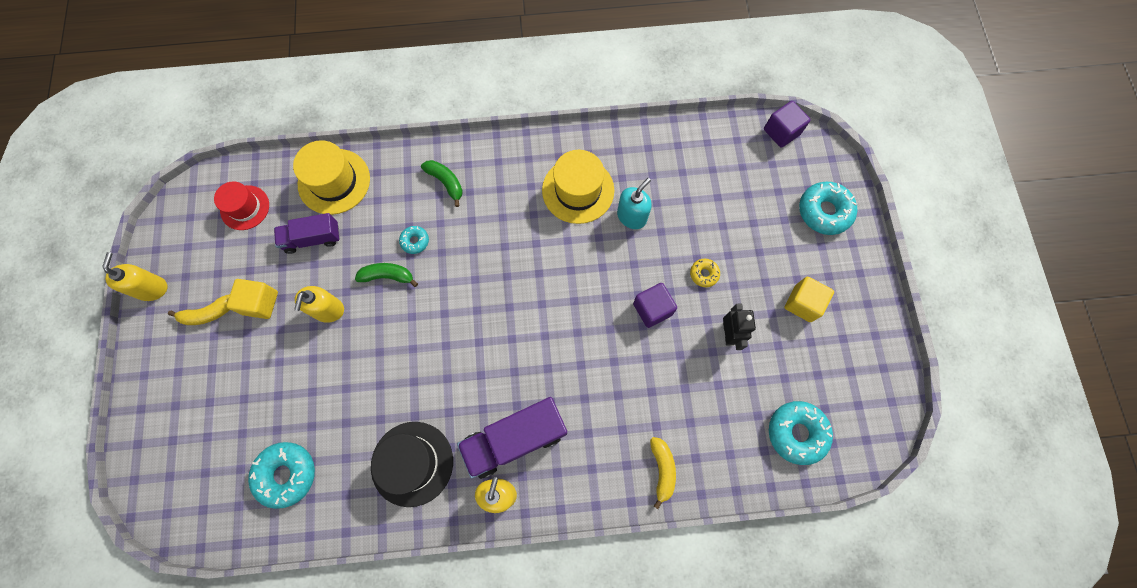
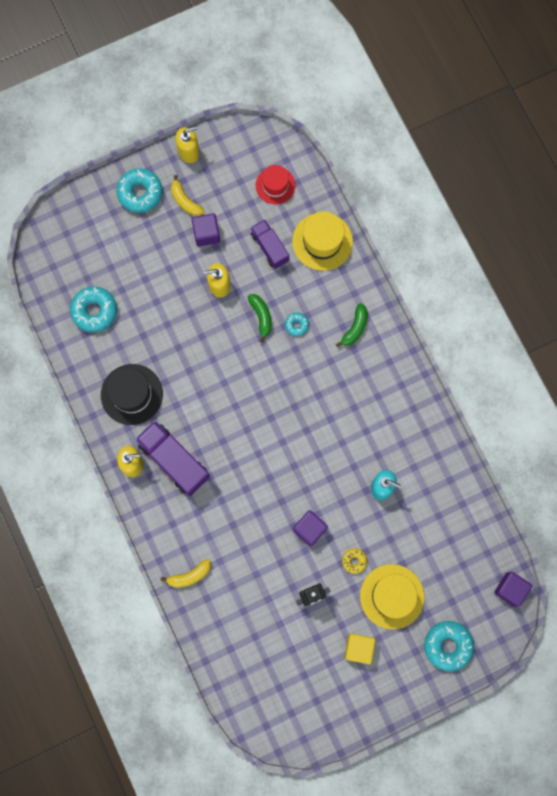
camera: 70 degrees right, 5 degrees up
yellow cube [226,279,278,319] -> purple cube [192,213,220,247]
yellow hat [542,150,614,224] -> yellow hat moved to [360,564,424,629]
turquoise donut [769,401,833,465] -> turquoise donut moved to [116,168,163,213]

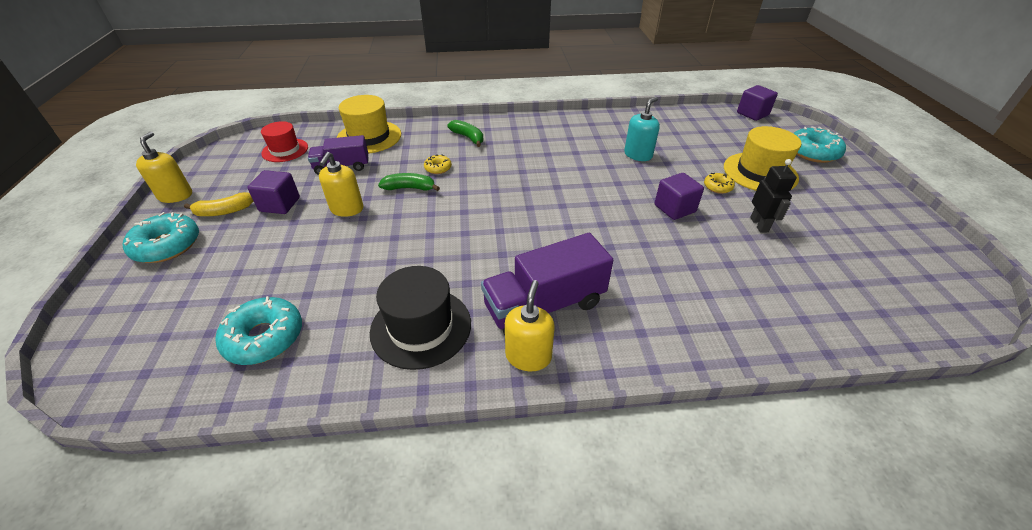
camera: 70 degrees left, 35 degrees down
yellow banana [161,559,211,588] -> none
turquoise donut [285,312,309,336] -> yellow donut [424,154,452,174]
yellow cube [345,633,376,664] -> none

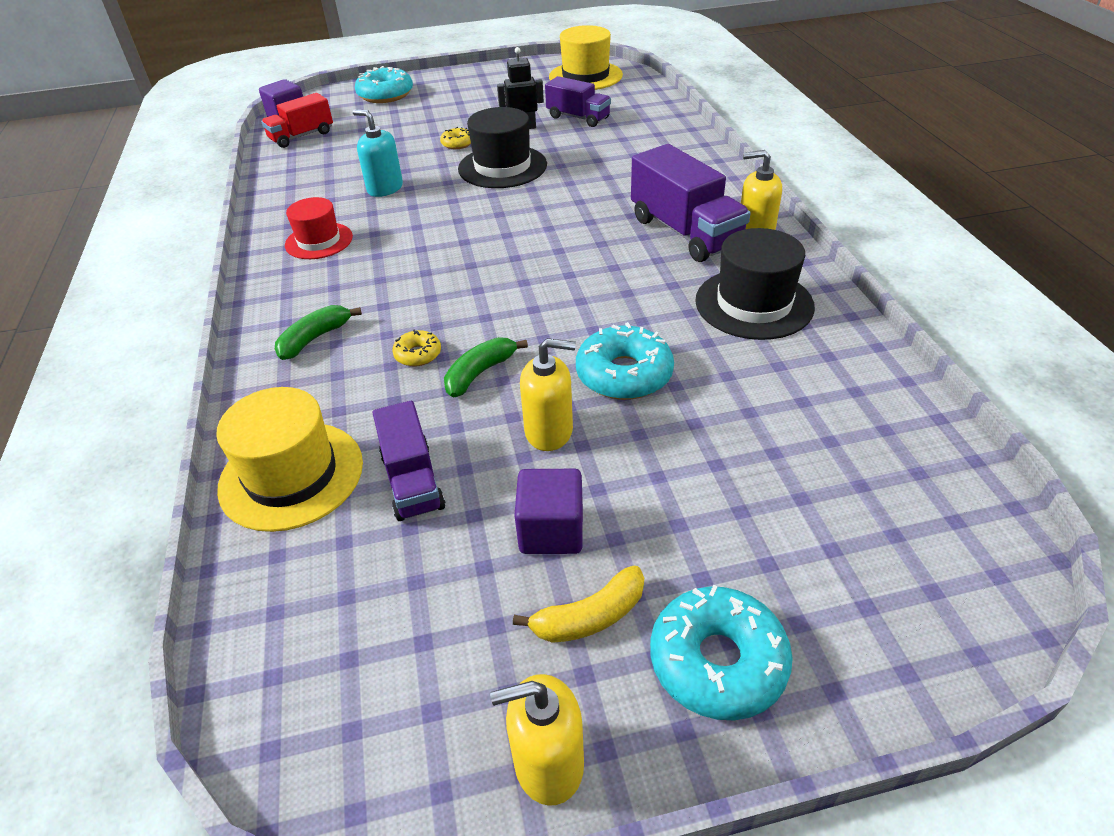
camera: 95 degrees left, 0 degrees up
yellow banana [184,192,254,216] -> yellow banana turned 90 degrees clockwise [513,566,644,643]
turquoise donut [216,296,302,365] -> turquoise donut moved to [576,322,674,400]
red hat [261,121,308,162] -> red hat moved to [285,197,353,259]
green banana [378,173,440,191] -> green banana turned 45 degrees clockwise [444,337,528,398]
purple cube [655,173,704,220] -> black hat [458,107,547,188]
yellow hat [724,126,801,191] -> yellow hat moved to [549,25,623,90]
none -> red truck [261,93,333,148]
none -> purple truck [545,76,611,127]

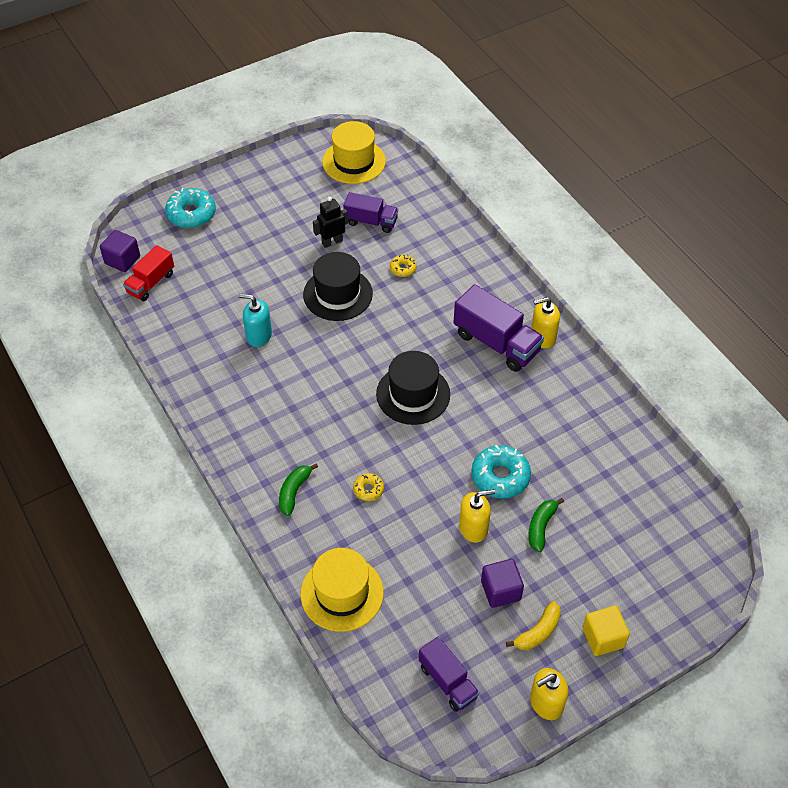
camera: 20 degrees left, 10 degrees up
red hat [285,197,353,259] -> none
purple truck [372,401,445,521] -> purple truck moved to [419,636,479,712]
yellow donut [440,127,471,149] -> yellow donut moved to [390,255,417,277]
green banana [444,337,528,398] -> green banana moved to [529,498,564,552]
turquoise donut [650,585,793,720] -> yellow cube [582,606,630,656]
black hat [695,228,815,340] -> black hat moved to [376,351,450,425]

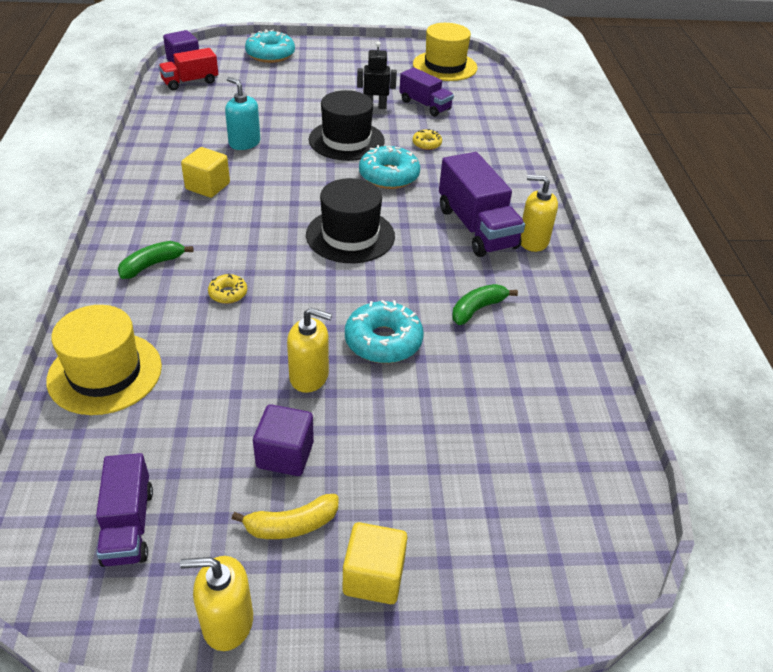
camera: 25 degrees right, 10 degrees down
green banana [529,498,564,552] -> green banana moved to [452,284,518,325]
none -> yellow cube [181,147,230,198]
none -> turquoise donut [359,145,420,189]

